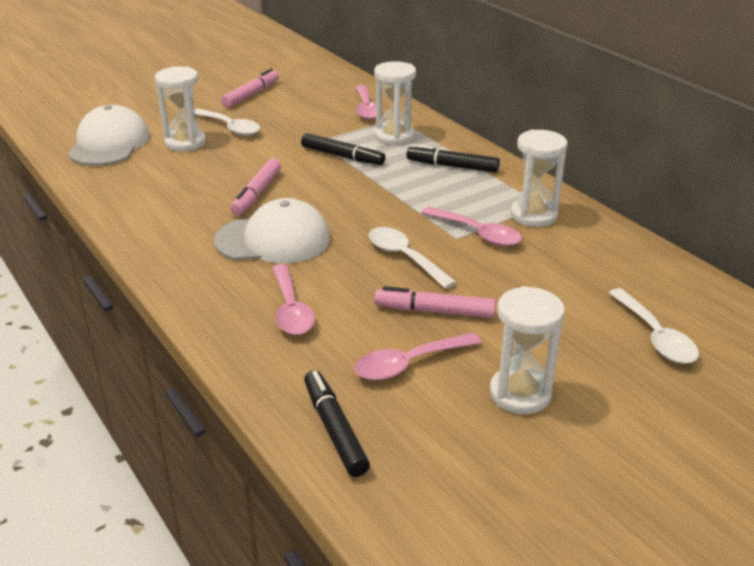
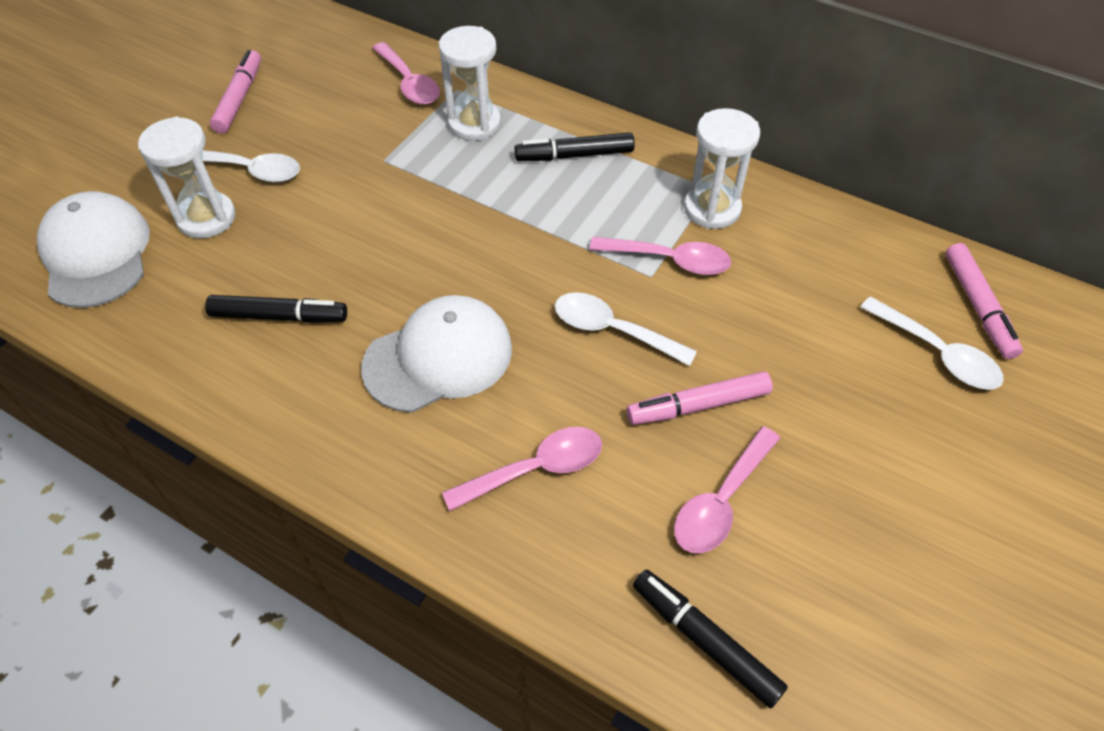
camera: 25 degrees left, 20 degrees up
pink marker [230,158,281,215] -> pink marker moved to [945,243,1023,359]
pink spoon [272,264,315,335] -> pink spoon turned 75 degrees counterclockwise [442,427,602,511]
black marker [301,133,385,165] -> black marker moved to [205,295,347,323]
white hourglass [490,286,565,414] -> none

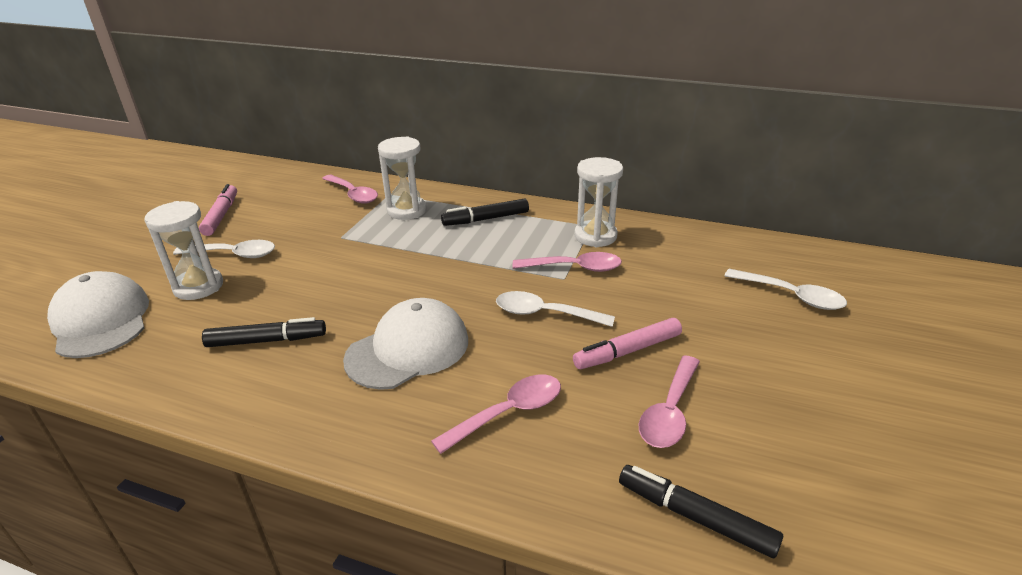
camera: 10 degrees left, 20 degrees down
pink marker [945,243,1023,359] -> none

